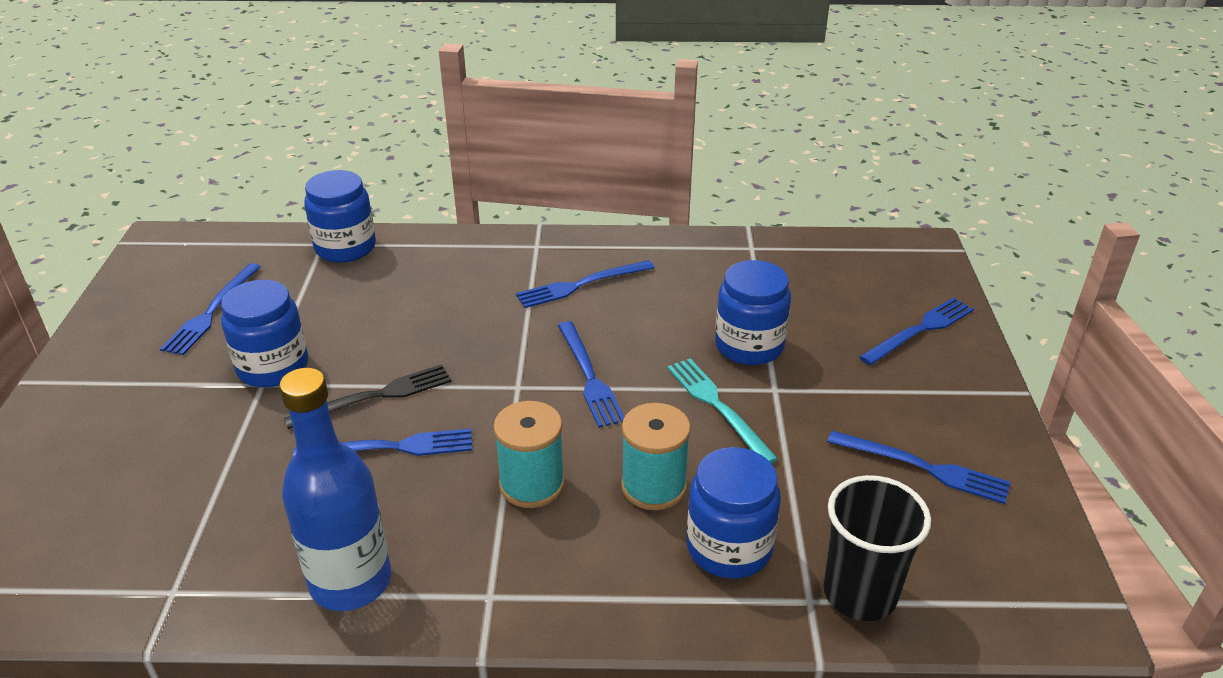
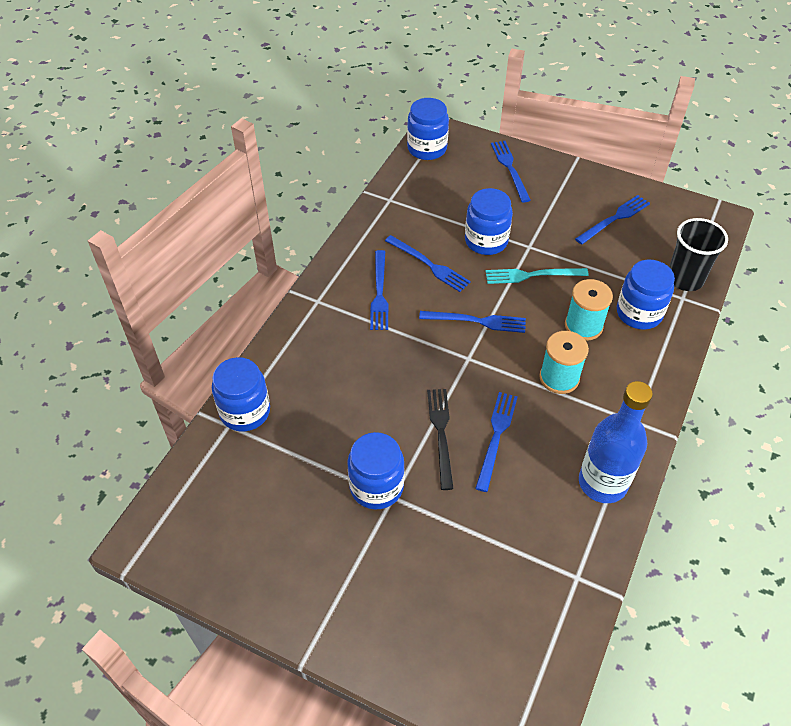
camera: 65 degrees left, 15 degrees up
blue fork [160,263,261,355] -> blue fork moved to [385,235,471,292]
none -> blue jar [407,98,449,160]

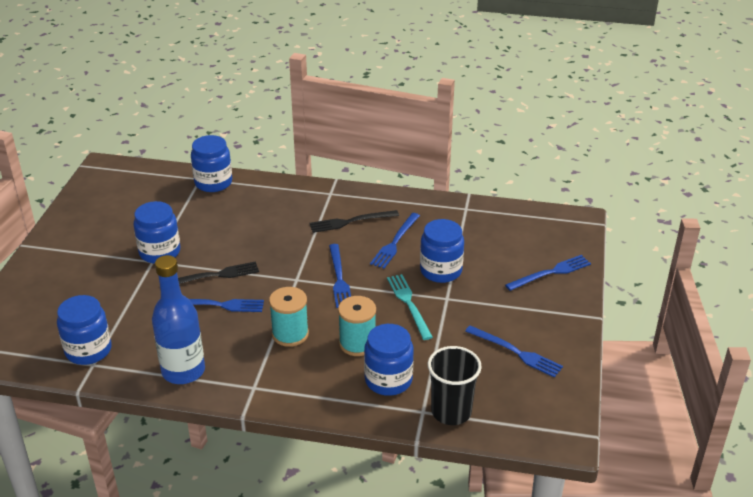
camera: 75 degrees right, 15 degrees down
blue fork [370,250,388,330] -> black fork [309,210,399,233]
blue jar [407,98,449,160] -> blue jar moved to [57,295,112,365]

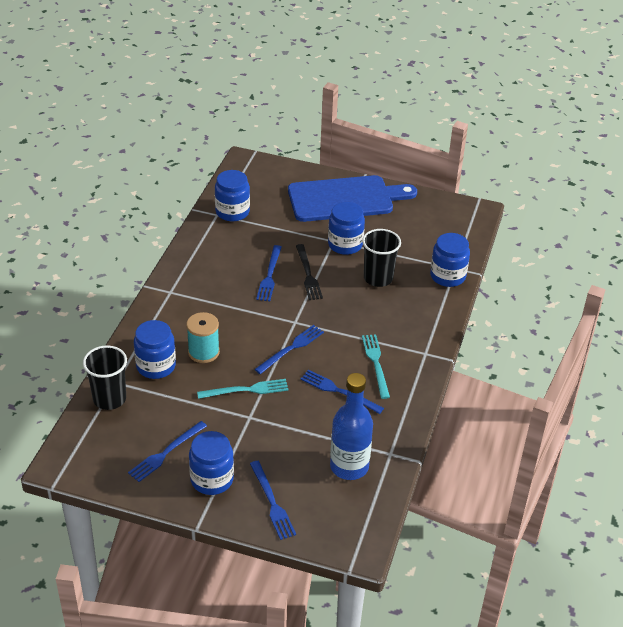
camera: 95 degrees right, 5 degrees up
blue bottle [152,255,205,384] -> blue bottle moved to [330,373,373,480]
turquoise spool [269,287,309,347] -> none
black fork [309,210,399,233] -> turquoise fork [362,334,390,399]
blue fork [329,244,351,308] -> blue fork turned 135 degrees clockwise [255,325,324,374]
blue jar [420,219,464,283] -> blue jar moved to [189,431,234,495]
none -> blue cutting board [288,175,417,222]
none -> black cup [362,229,401,287]

